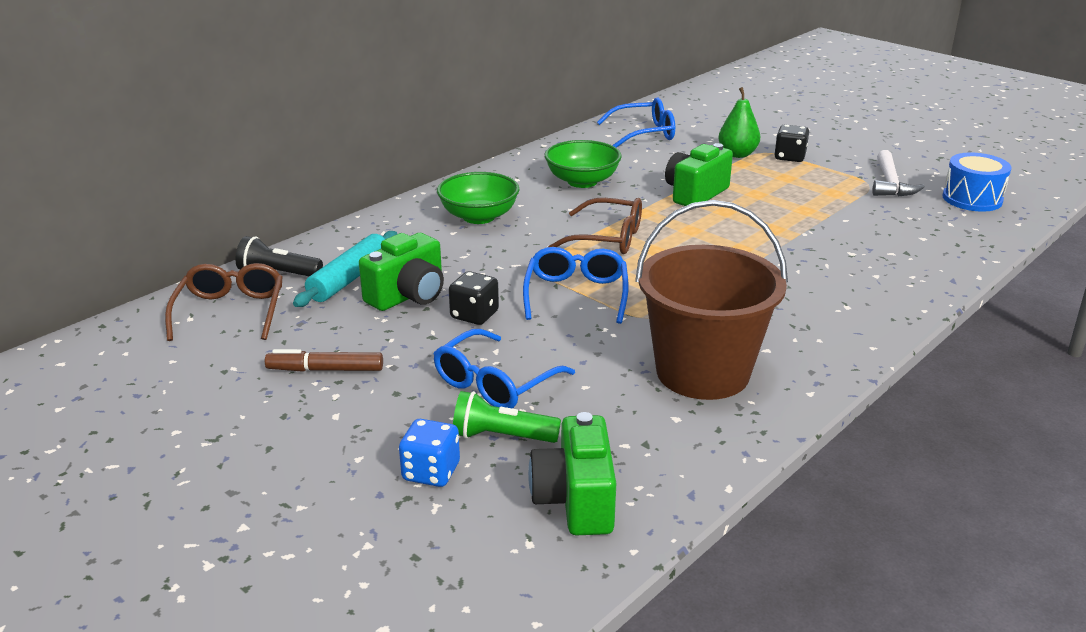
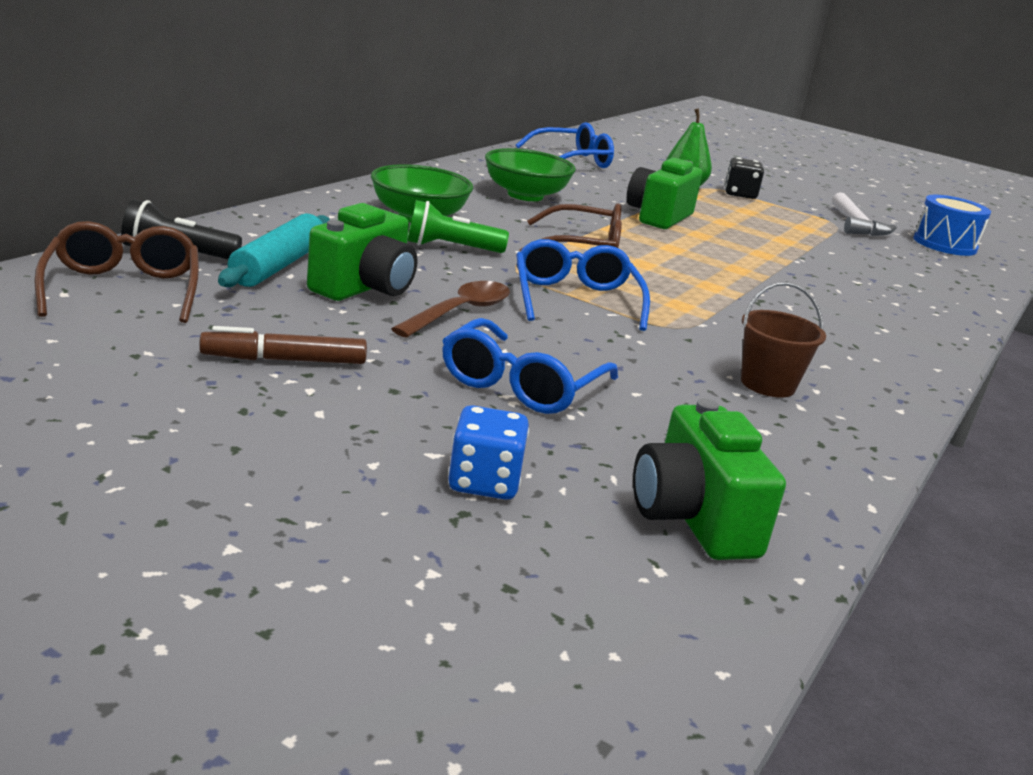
camera: 15 degrees left, 5 degrees down
black dice [449,271,499,325] -> brown spoon [391,281,510,338]
green flashlight [453,391,561,443] -> green flashlight moved to [407,200,509,253]
brown bucket [635,200,788,400] -> brown bucket [741,282,826,397], size x0.47

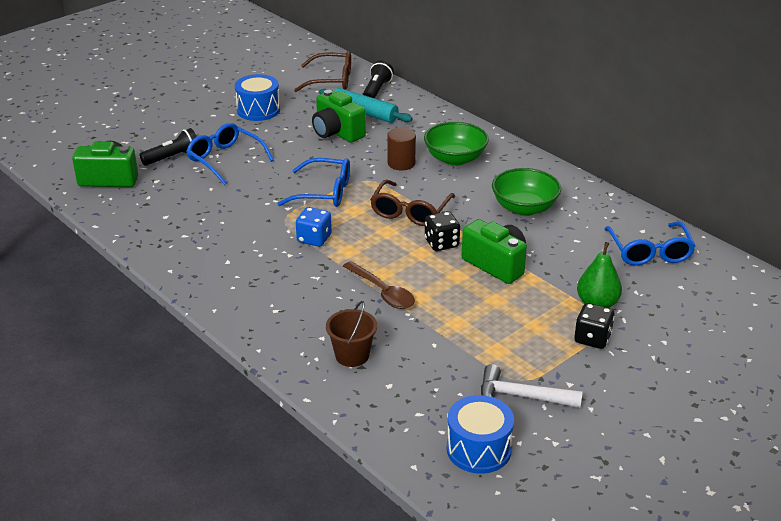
camera: 110 degrees right, 10 degrees up
brown marker [199,326,367,364] -> blue drum [235,74,280,121]
brown spoon [391,281,510,338] -> brown spoon moved to [343,261,415,309]
green flashlight [407,200,509,253] -> brown cylinder [387,128,416,170]
blue dice [448,405,529,500] -> blue dice moved to [296,207,332,247]
brown bucket [741,282,826,397] -> brown bucket moved to [326,301,377,367]
none -> black flashlight [139,128,197,166]
none -> black dice [425,211,460,251]

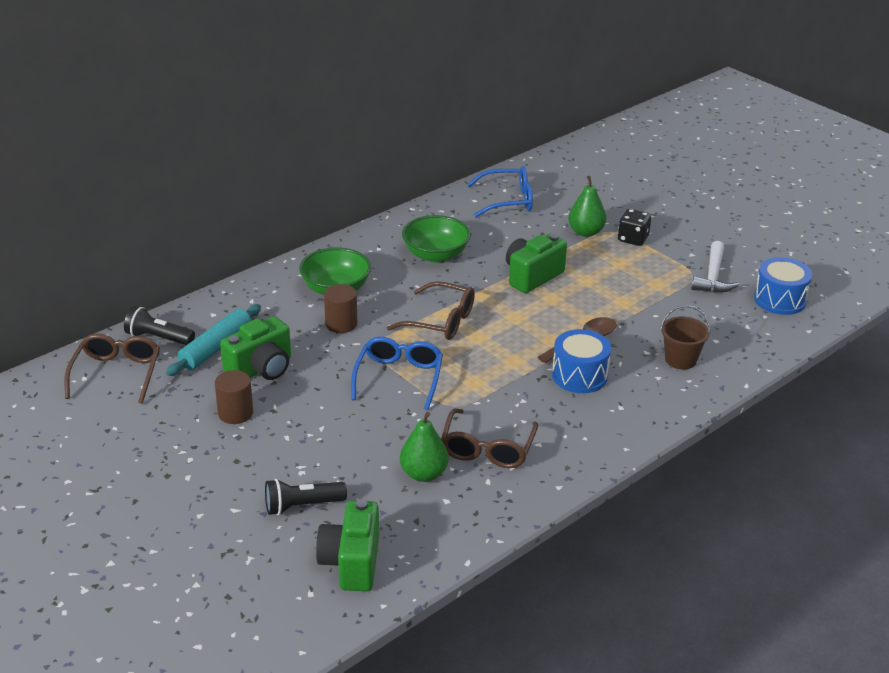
camera: 90 degrees left, 0 degrees up
black flashlight [139,128,197,166] -> black flashlight turned 75 degrees counterclockwise [265,479,347,515]
blue glasses [186,123,274,185] -> none
blue drum [235,74,280,121] -> blue drum moved to [552,329,611,393]
blue dice [296,207,332,247] -> none
black dice [425,211,460,251] -> none
none -> brown cylinder [215,370,253,424]
none -> green pear [400,412,449,482]
none -> brown glasses [441,408,538,468]

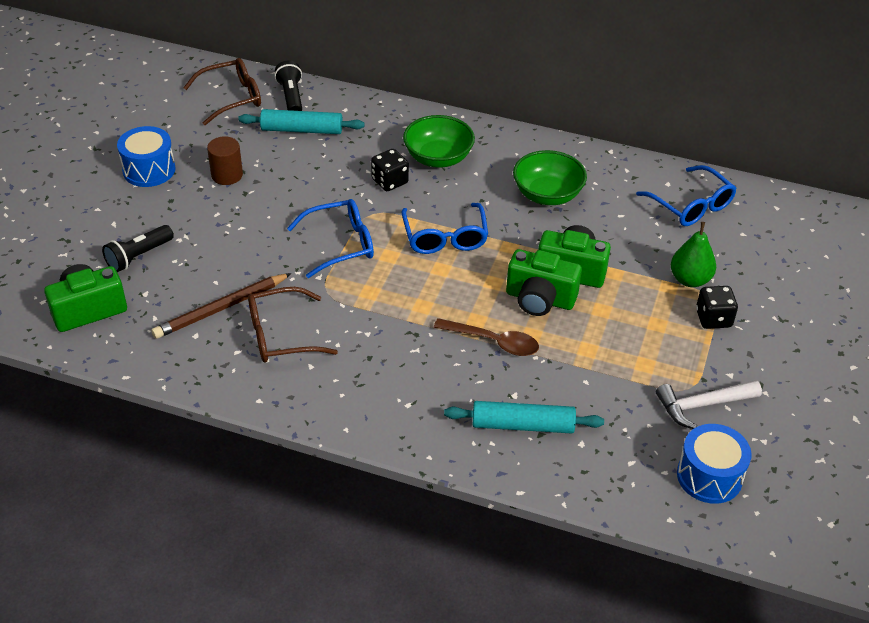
camera: 60 degrees right, 10 degrees up
green camera [220,316,291,380] -> green camera moved to [506,249,582,316]
black flashlight [265,479,347,515] -> black flashlight turned 90 degrees counterclockwise [102,225,174,272]
brown cylinder [324,284,357,333] -> black dice [371,149,409,191]
brown glasses [387,281,475,340] -> blue glasses [401,203,488,254]
green pear [400,412,449,482] -> brown pencil [152,273,292,339]
blue drum [552,329,611,393] -> blue drum moved to [117,126,175,187]
brown bucket [660,305,710,370] -> turquoise rolling pin [444,401,604,433]

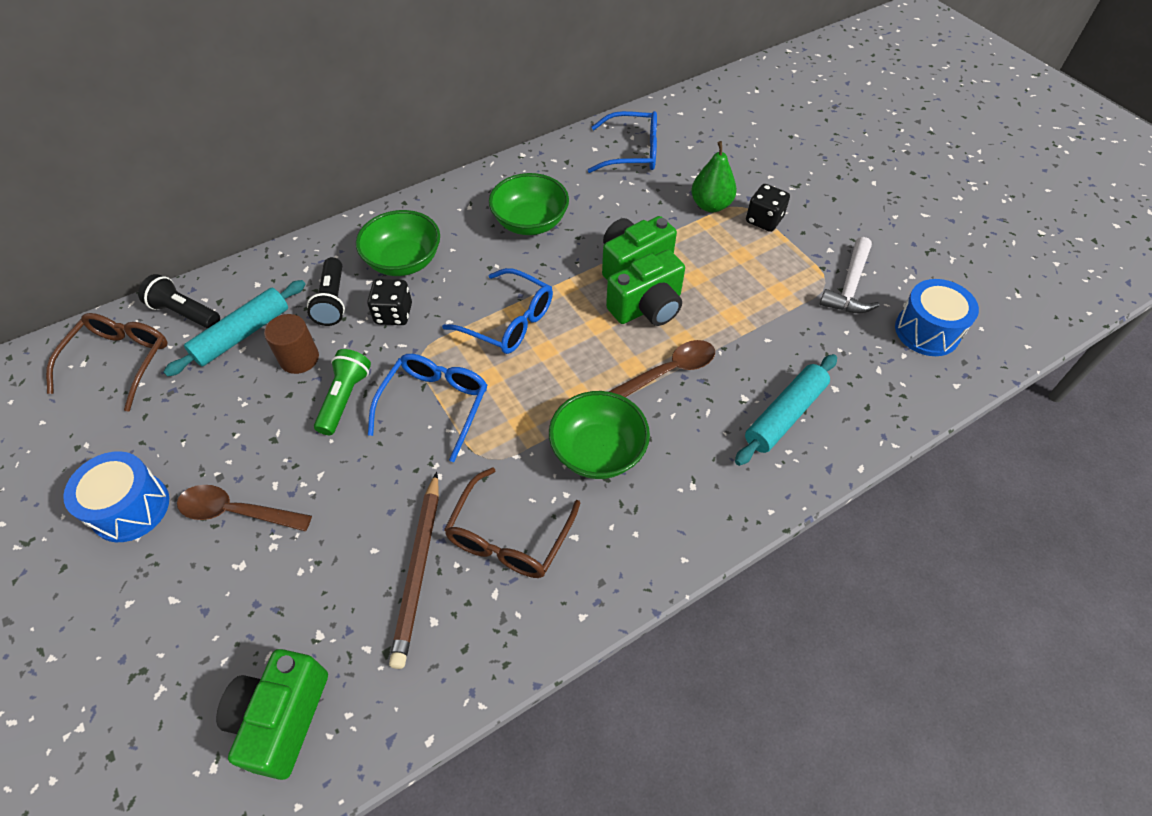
camera: 50 degrees left, 10 degrees up
black flashlight [102,225,174,272] -> black flashlight moved to [307,257,345,326]
brown cylinder [207,136,243,185] -> brown cylinder moved to [264,314,319,374]
none -> brown spoon [177,485,312,531]
none -> green flashlight [314,349,371,435]
none -> green bowl [549,391,650,479]

